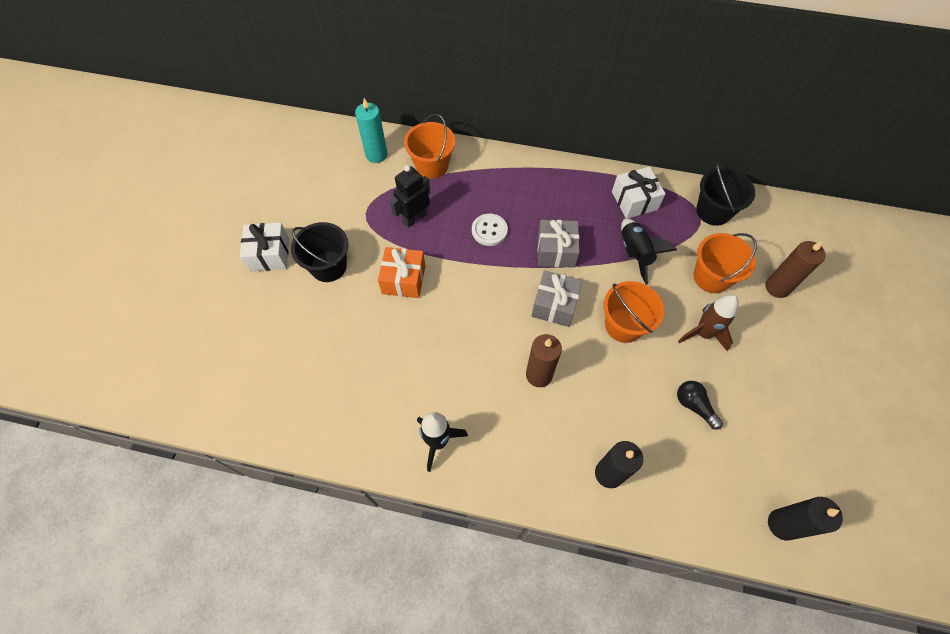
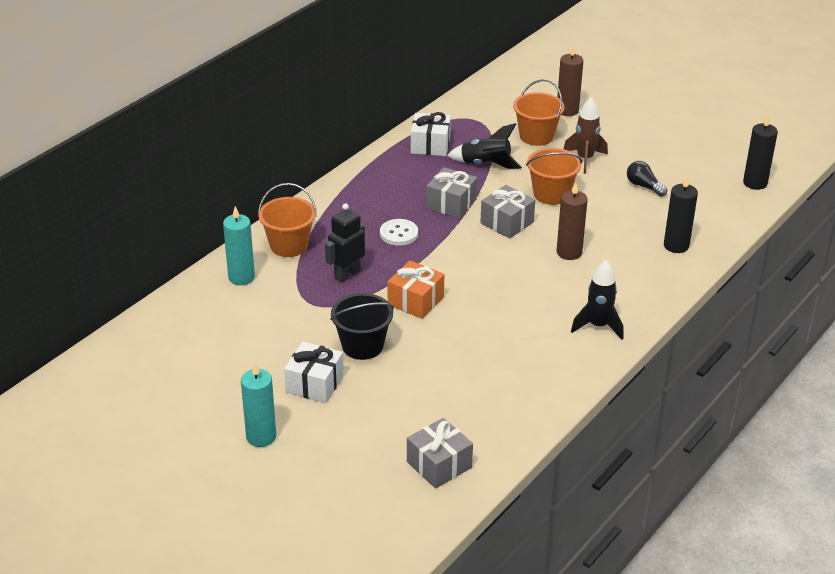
camera: 65 degrees left, 25 degrees down
black robot [390,165,430,228] -> black robot turned 60 degrees clockwise [325,203,365,283]
black light bulb [677,381,723,430] -> black light bulb turned 60 degrees clockwise [627,161,667,197]
black bucket [696,163,755,226] -> none
none -> turquoise candle [241,363,276,447]
none -> grey gift [407,418,473,489]

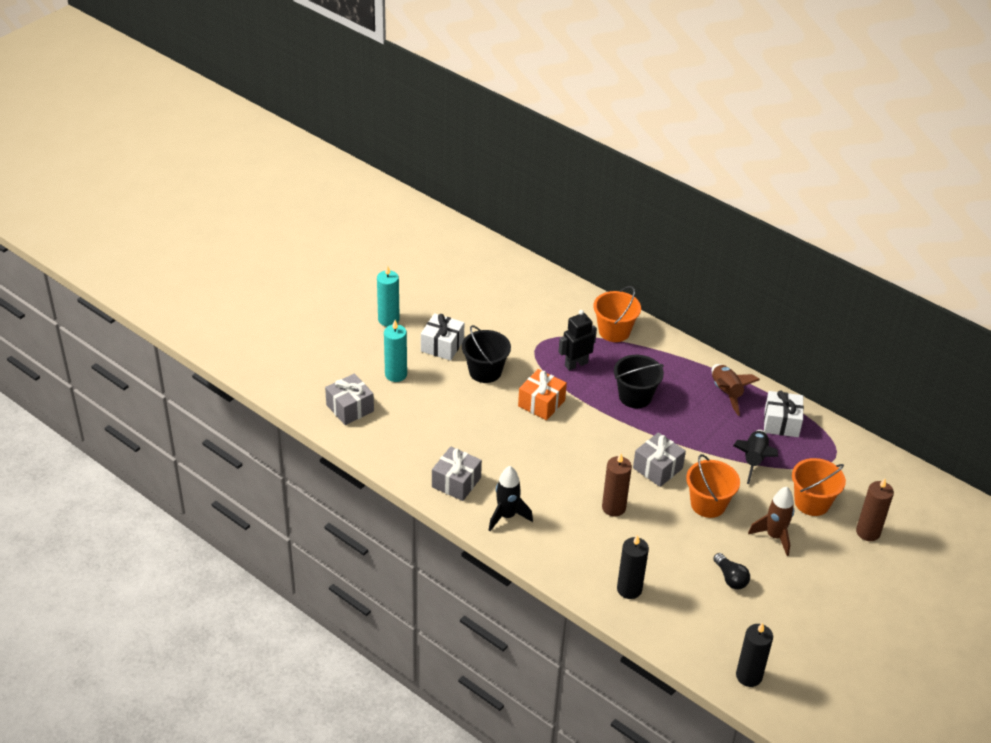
camera: 90 degrees right, 5 degrees up
turquoise candle [223,206,255,285] -> turquoise candle moved to [384,320,407,382]
black robot [325,203,365,283] -> black robot turned 75 degrees counterclockwise [558,310,597,371]
white button [380,219,418,246] -> black bucket [614,355,664,408]
grey gift [426,167,477,219] -> grey gift moved to [432,446,482,501]
black light bulb [627,161,667,197] -> black light bulb turned 105 degrees clockwise [713,553,750,589]
none -> brown rocket [712,364,760,416]

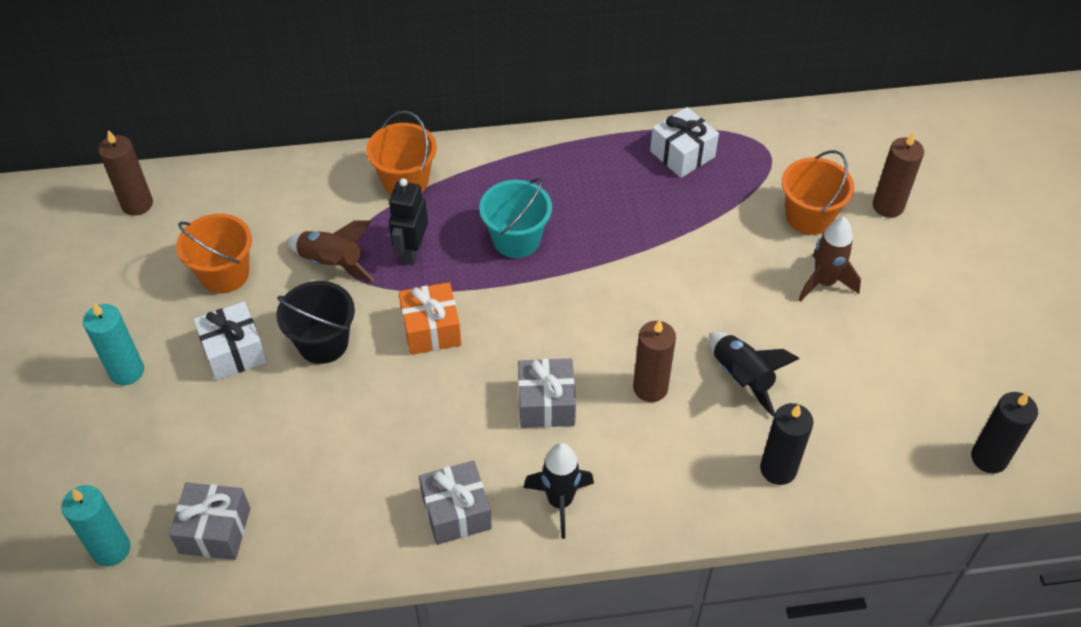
camera: 45 degrees left, 10 degrees up
turquoise candle [384,320,407,382] -> turquoise candle moved to [61,485,130,566]
black bucket [614,355,664,408] -> turquoise bucket [479,178,552,258]
grey gift [633,432,686,487] -> grey gift moved to [518,359,576,428]
orange bucket [686,454,740,518] -> orange bucket moved to [176,214,252,293]
brown rocket [712,364,760,416] -> brown rocket moved to [286,220,374,282]
black light bulb [713,553,750,589] -> none
black rocket [733,430,778,484] -> black rocket moved to [709,332,800,416]
none -> brown candle [98,130,153,216]

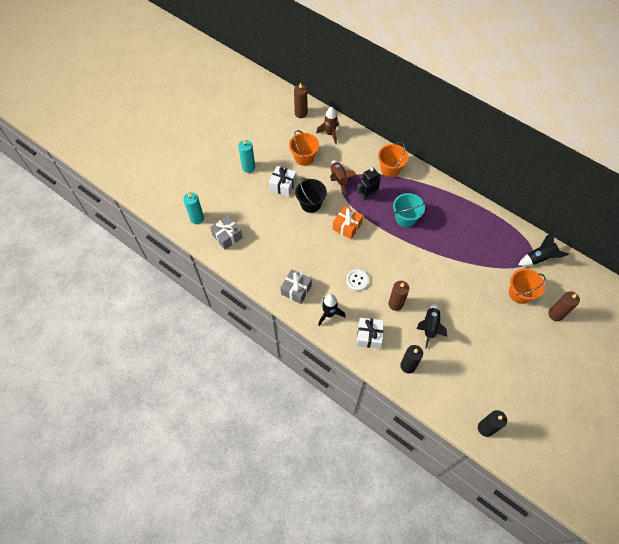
camera: 45 degrees right, 10 degrees up
grey gift [518,359,576,428] -> white button [346,269,369,291]
white gift [650,107,719,178] -> white gift moved to [357,318,384,349]
brown rocket [798,217,861,302] -> brown rocket moved to [316,106,339,144]
none -> black rocket [518,231,569,266]

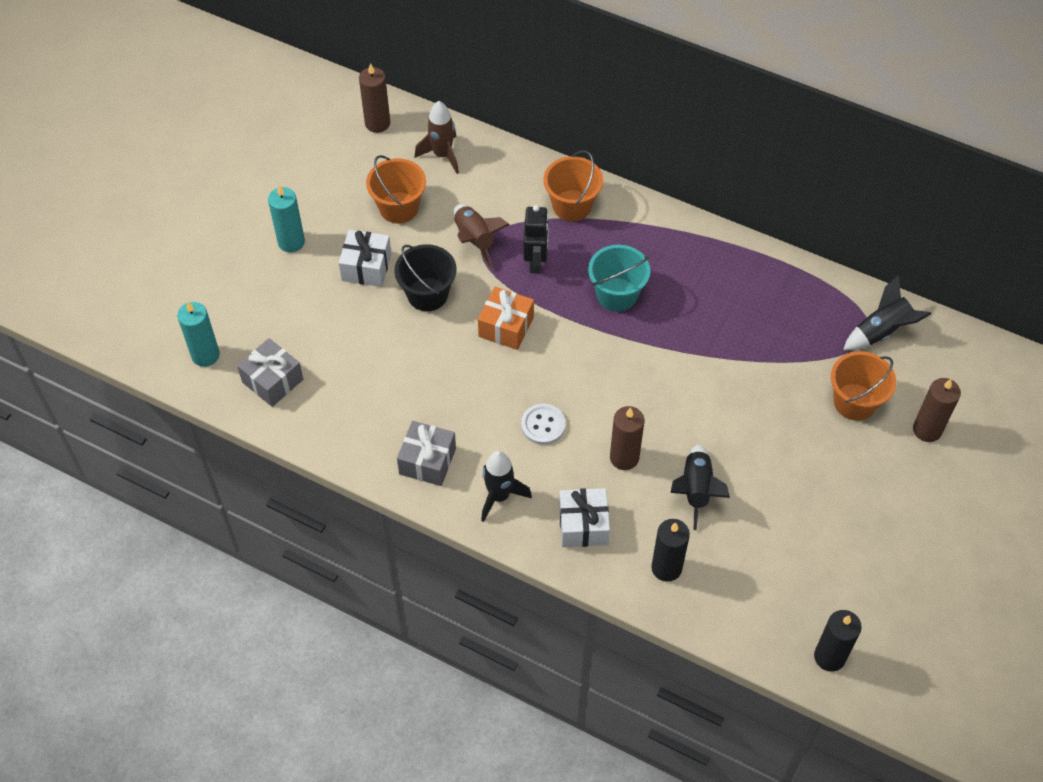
camera: 10 degrees left, 5 degrees down
black robot [357,168,381,201] -> black robot turned 135 degrees clockwise [523,205,549,274]

